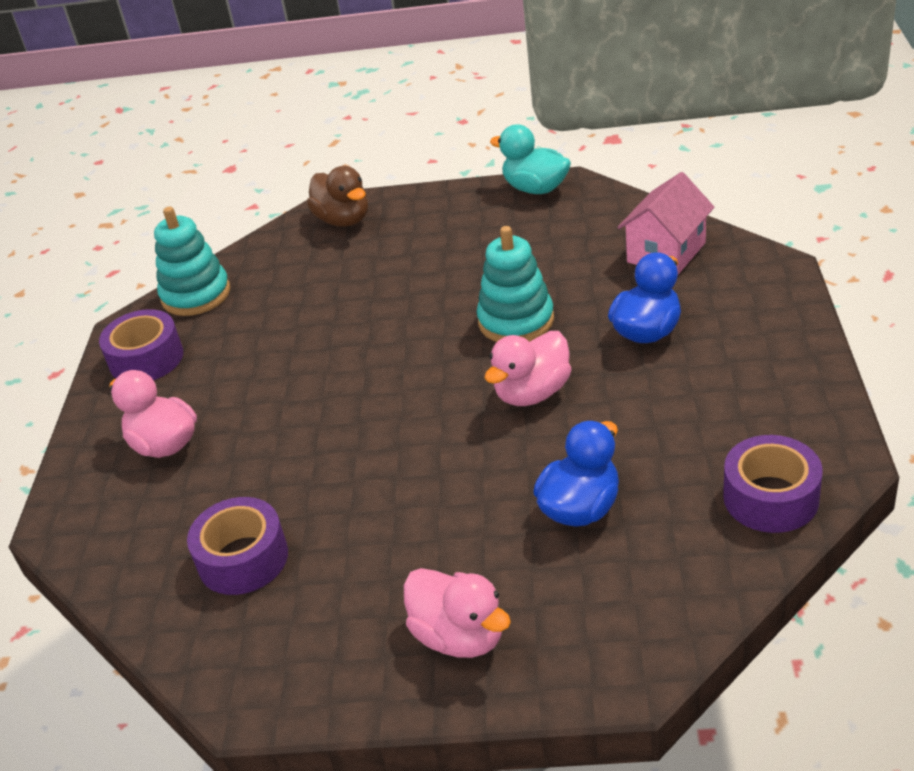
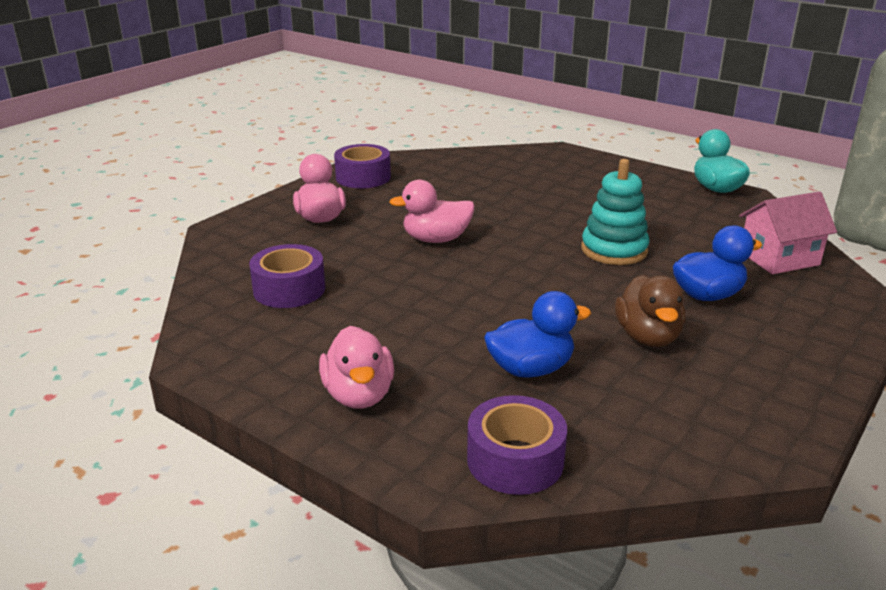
camera: 30 degrees right, 10 degrees down
turquoise stacking toy [154,207,230,316] -> none
brown duck [307,166,368,227] -> brown duck moved to [615,275,685,347]
pink duck [484,331,572,406] -> pink duck moved to [389,180,474,243]
purple tape [723,435,823,533] -> purple tape moved to [467,395,567,495]

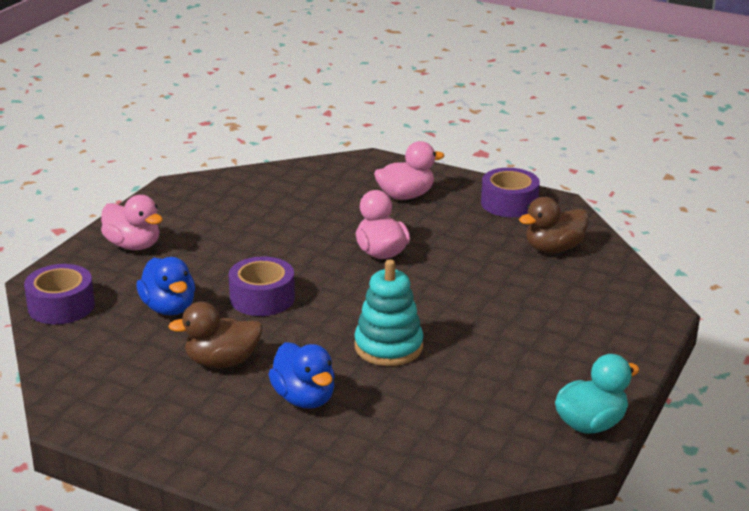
camera: 80 degrees right, 0 degrees up
purple tape [249,244,325,308] -> purple tape moved to [229,257,295,316]
pink duck [319,326,394,409] -> pink duck turned 120 degrees counterclockwise [101,195,163,250]
pink house [739,191,837,274] -> none
none -> brown duck [519,197,589,253]

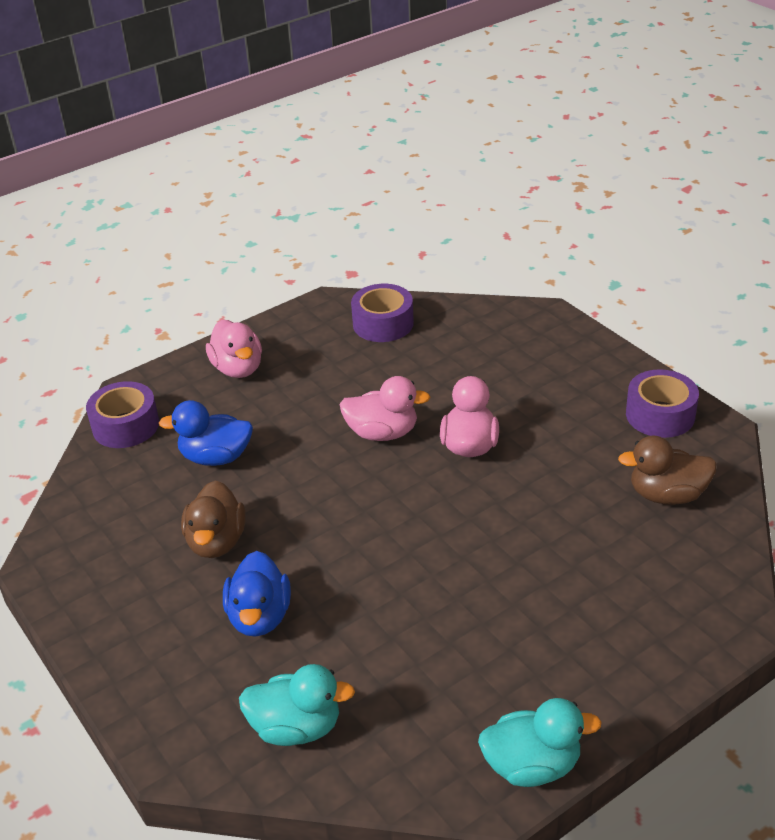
camera: 30 degrees right, 10 degrees up
blue duck [136,257,195,315] -> blue duck turned 90 degrees clockwise [159,400,253,466]
brown duck [168,302,263,368] -> brown duck turned 105 degrees counterclockwise [181,480,246,558]
purple tape [229,257,295,316] -> purple tape moved to [351,284,414,342]
turquoise stacking toy [354,259,423,366] -> none
pink duck [374,141,444,200] -> pink duck moved to [339,376,430,441]
none -> turquoise duck [239,664,355,746]

